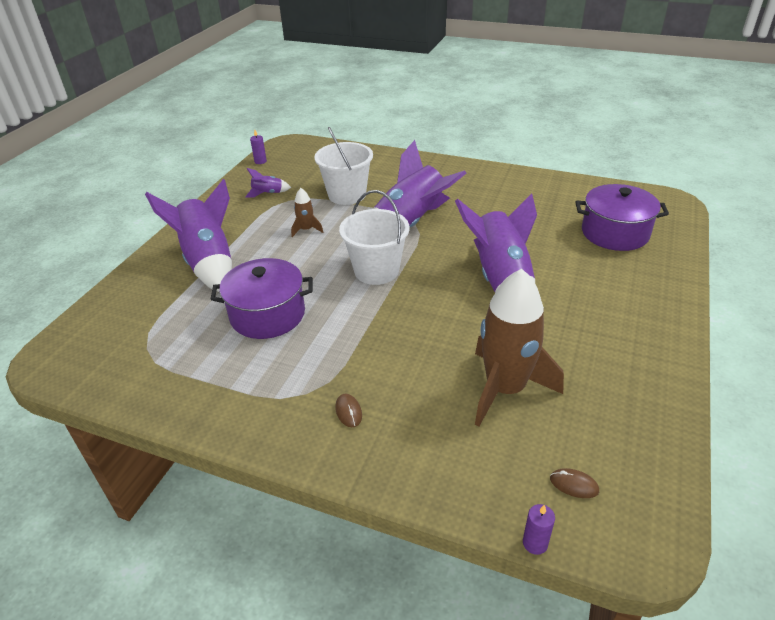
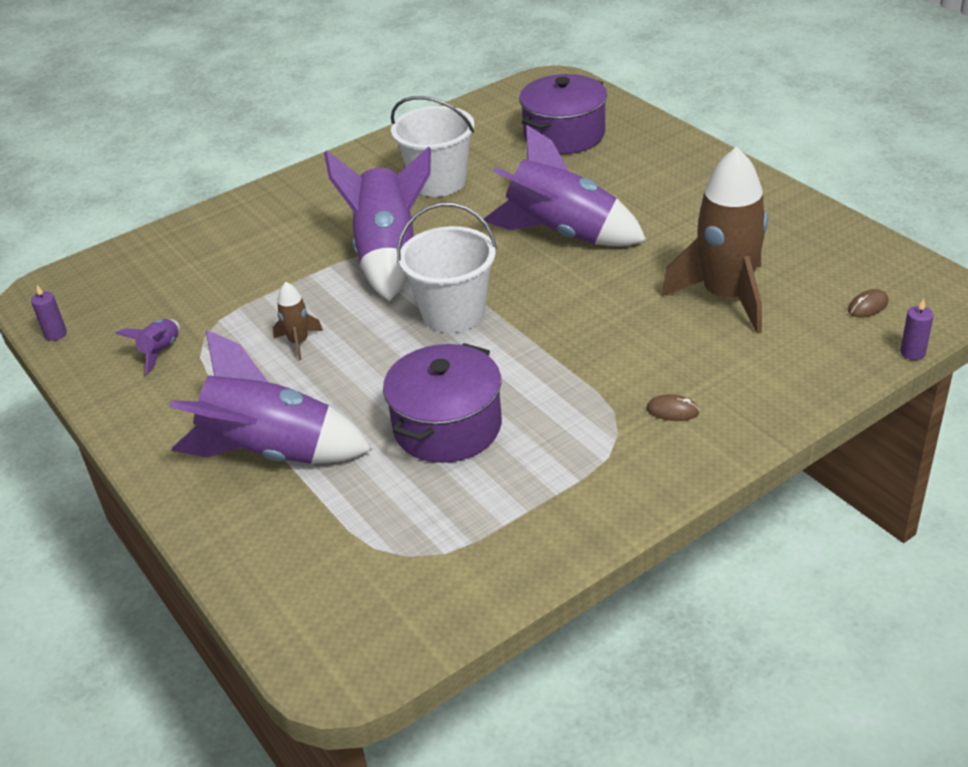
camera: 55 degrees left, 0 degrees up
white bucket [314,127,373,205] -> white bucket moved to [391,96,474,197]

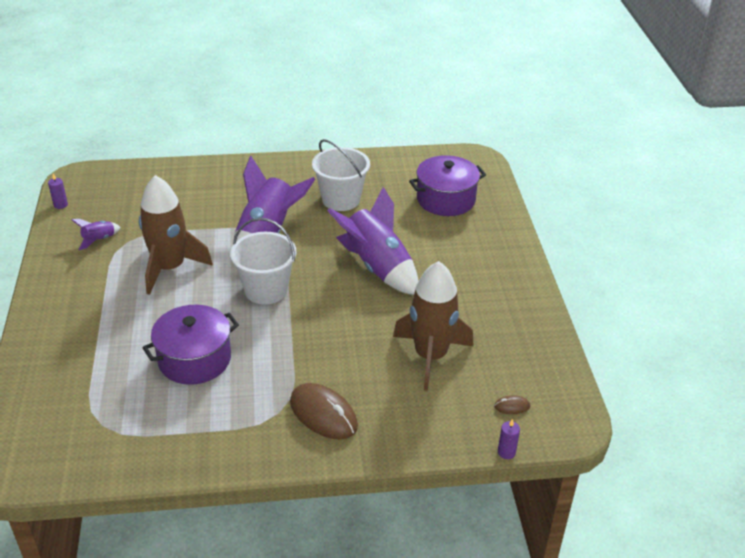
camera: 25 degrees right, 0 degrees up
purple rocket [169,330,372,464] -> none
brown rocket [273,282,323,360] -> brown rocket [139,175,213,295], size x2.29
brown mouse [646,394,700,421] -> brown mouse [290,383,358,439], size x2.26

